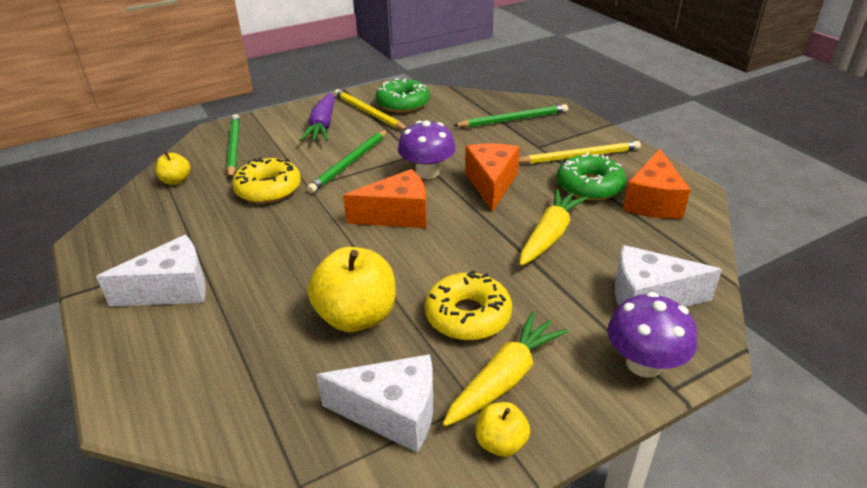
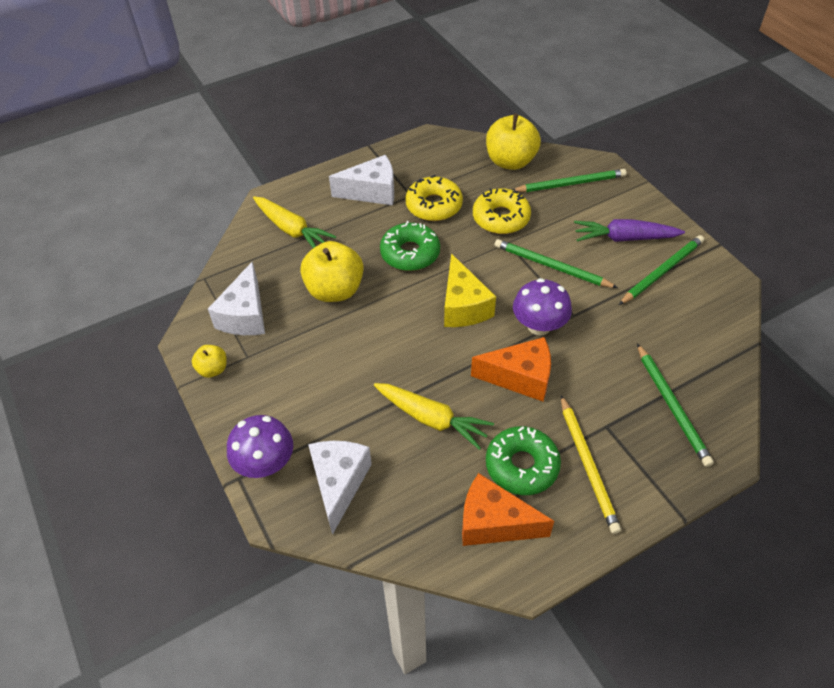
camera: 90 degrees right, 15 degrees up
white cheese [96,235,206,307] -> white cheese turned 75 degrees counterclockwise [329,155,394,205]
yellow apple [155,152,190,185] -> yellow apple [486,114,541,170], size x1.96
yellow pencil [334,89,406,130] -> green pencil [619,235,704,305]
orange cheese [343,169,427,228] -> yellow cheese [444,254,496,327]
green donut [376,78,430,113] -> green donut moved to [380,221,440,271]
yellow donut [425,270,512,340] -> yellow donut moved to [405,175,463,221]
yellow carrot [443,312,568,427] -> yellow carrot moved to [253,196,336,248]

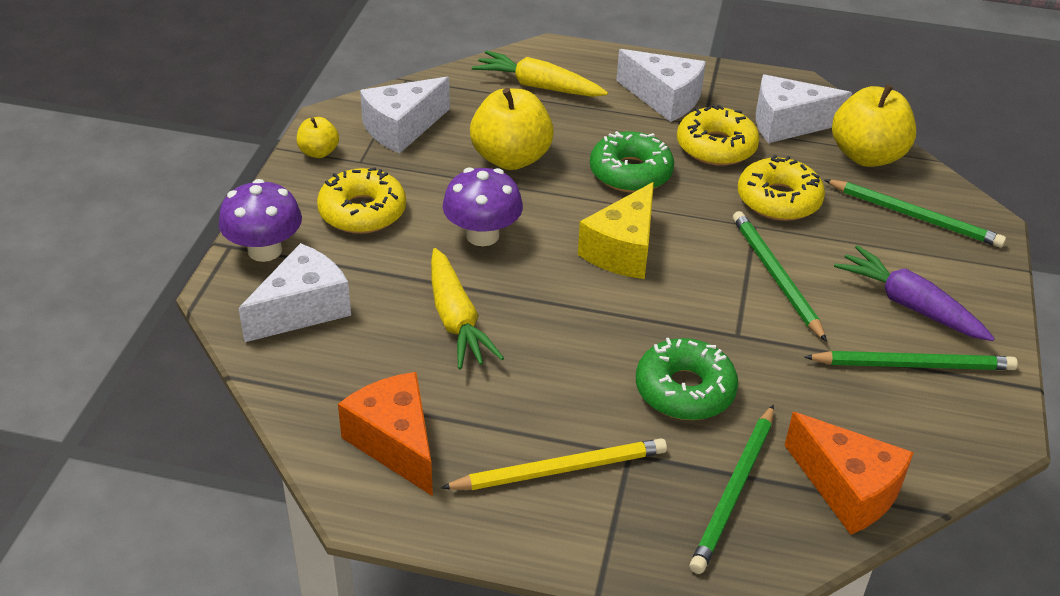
camera: 40 degrees right, 10 degrees down
yellow carrot [253,196,336,248] -> yellow carrot turned 120 degrees clockwise [472,50,608,97]
orange cheese [471,337,551,401] -> orange cheese moved to [784,412,914,535]
green donut [486,426,561,495] -> green donut moved to [636,338,738,420]
purple mushroom [513,278,572,335] -> purple mushroom moved to [443,167,523,246]
yellow pencil [561,395,621,534] -> yellow pencil turned 135 degrees counterclockwise [441,438,667,490]
none -> yellow donut [317,167,406,234]
none -> white cheese [756,74,852,143]

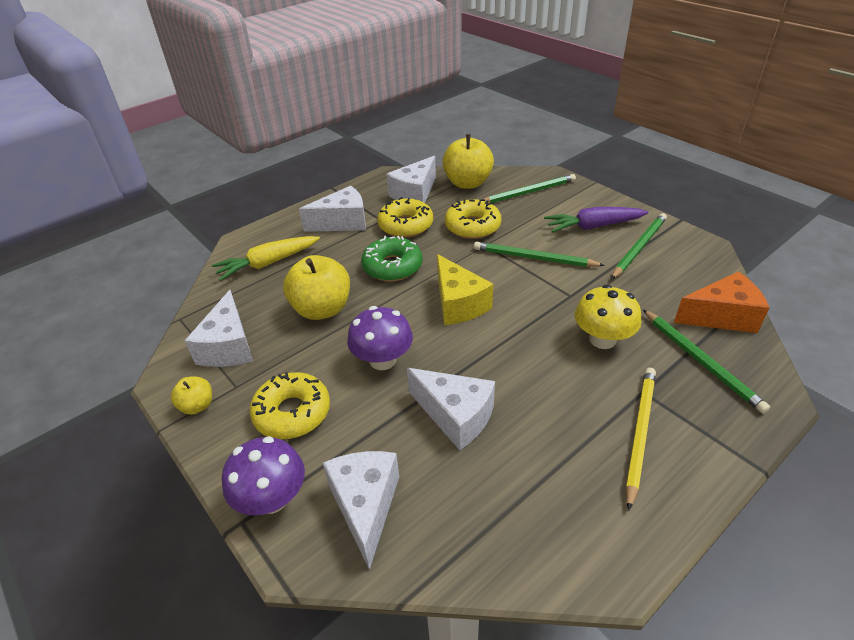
camera: 50 degrees left, 0 degrees up
orange cheese [338,372,433,496] -> none
yellow carrot [431,248,504,369] -> white cheese [407,368,495,451]
green donut [636,338,738,420] -> yellow mushroom [575,285,641,349]

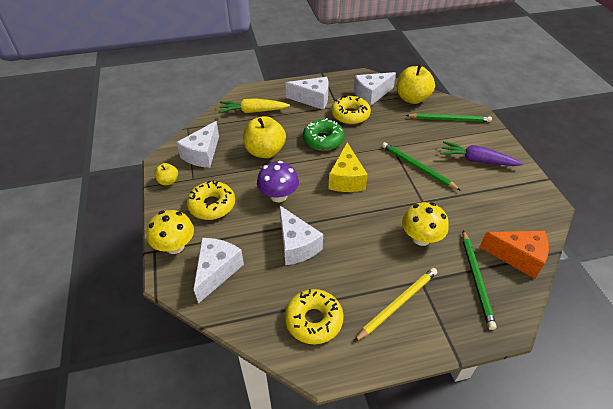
camera: 25 degrees right, 5 degrees up
purple mushroom [222,436,305,515] -> yellow mushroom [146,210,194,254]
yellow donut [445,199,501,239] -> yellow donut moved to [285,289,343,344]
green pencil [611,213,667,279] -> none

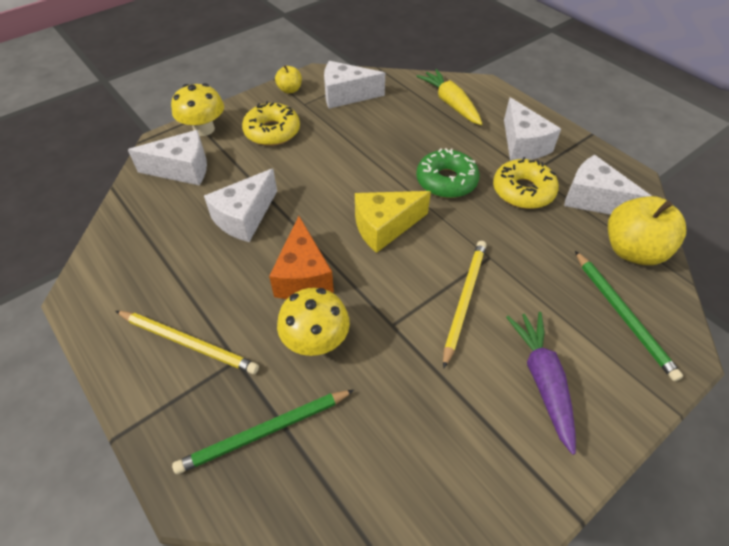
camera: 65 degrees right, 5 degrees up
yellow apple [243,116,286,158] -> none
purple mushroom [257,161,299,202] -> none
yellow donut [285,289,343,344] -> none
green pencil [382,142,461,191] -> yellow pencil [443,241,487,369]
orange cheese [479,231,549,279] -> orange cheese moved to [269,216,334,299]

